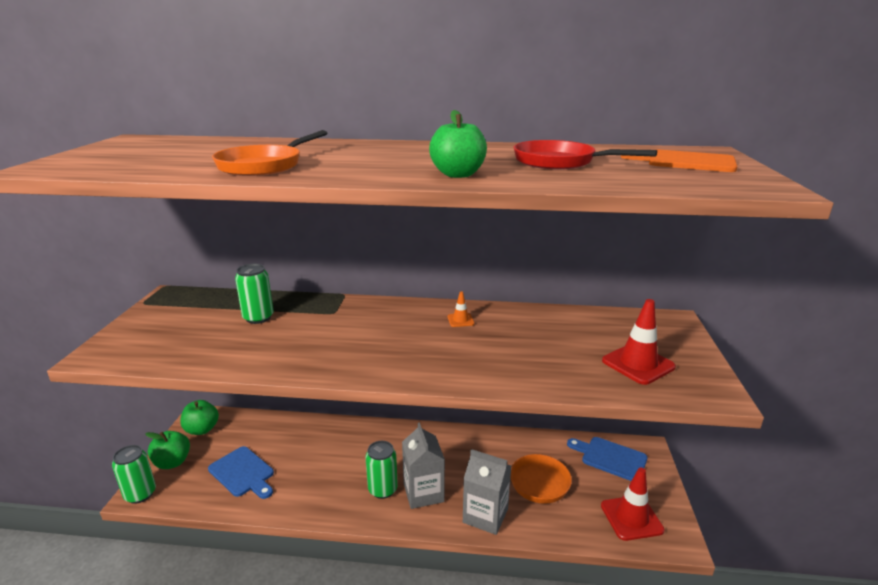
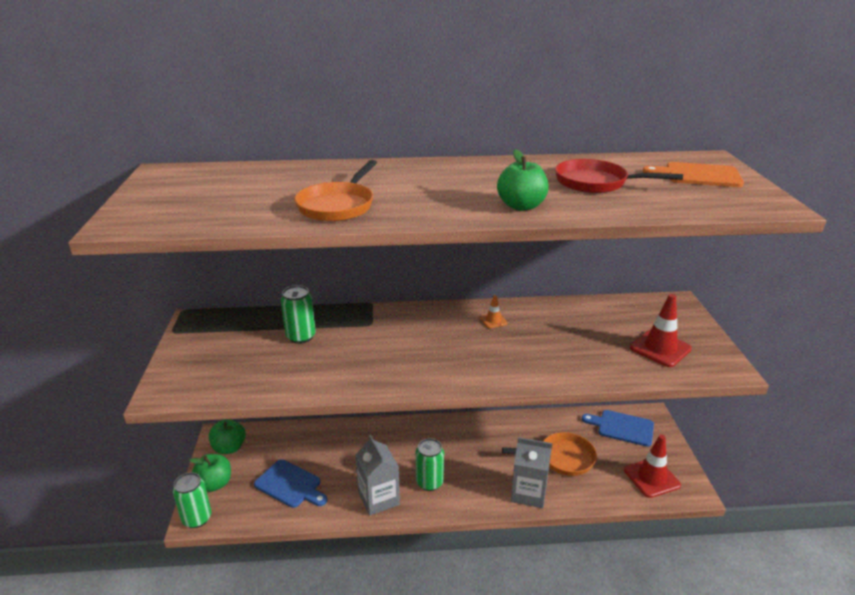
camera: 10 degrees left, 5 degrees up
grey carton [402,422,445,509] -> grey carton moved to [355,435,400,516]

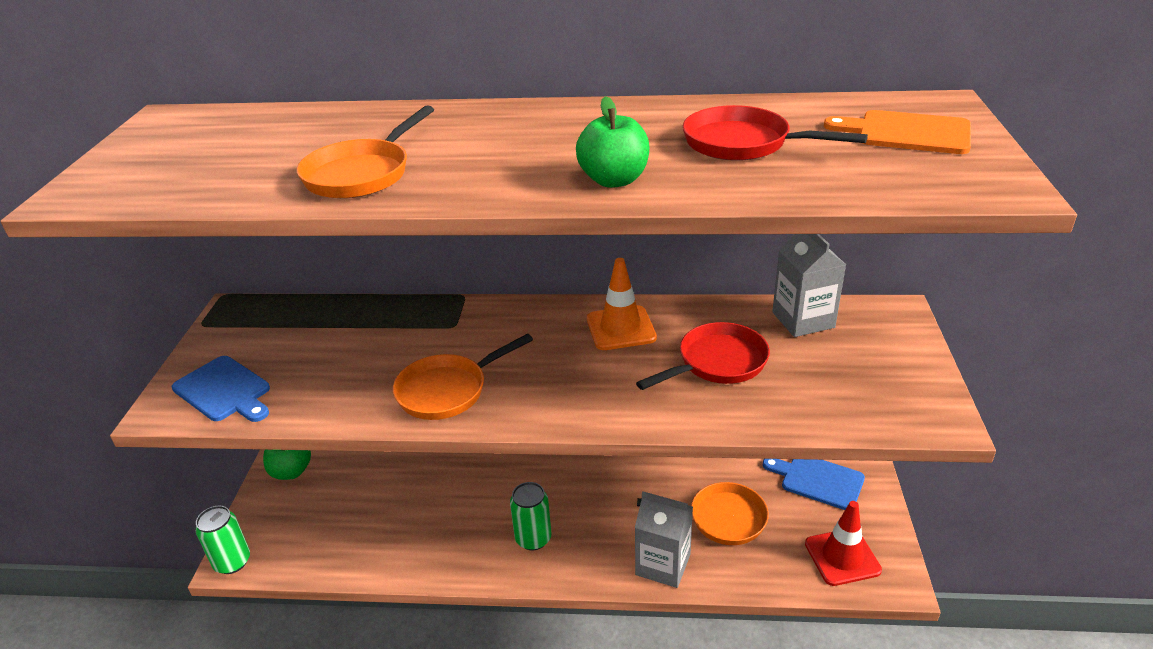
camera: 10 degrees right, 5 degrees up
green apple [189,454,231,492] -> none
blue cutting board [254,459,327,508] -> blue cutting board moved to [172,356,270,422]
green can [281,285,316,344] -> none
grey carton [355,435,400,516] -> grey carton moved to [772,234,846,337]
orange traffic cone [480,295,507,328] -> orange traffic cone [587,258,657,350], size x1.96
red traffic cone [630,294,692,367] -> none
none -> orange pan [393,333,533,420]
none -> red pan [636,322,770,390]

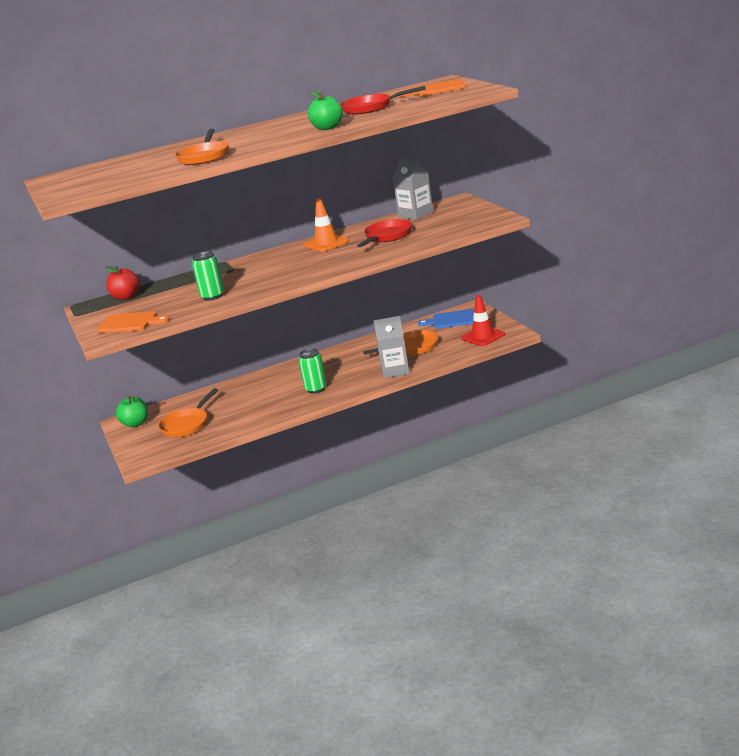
camera: 25 degrees left, 10 degrees down
blue cutting board [172,356,270,422] -> orange cutting board [96,311,169,333]
green can [196,506,250,574] -> green can moved to [192,251,224,301]
orange pan [393,333,533,420] -> orange pan moved to [158,388,218,437]
none -> red apple [105,266,140,300]

